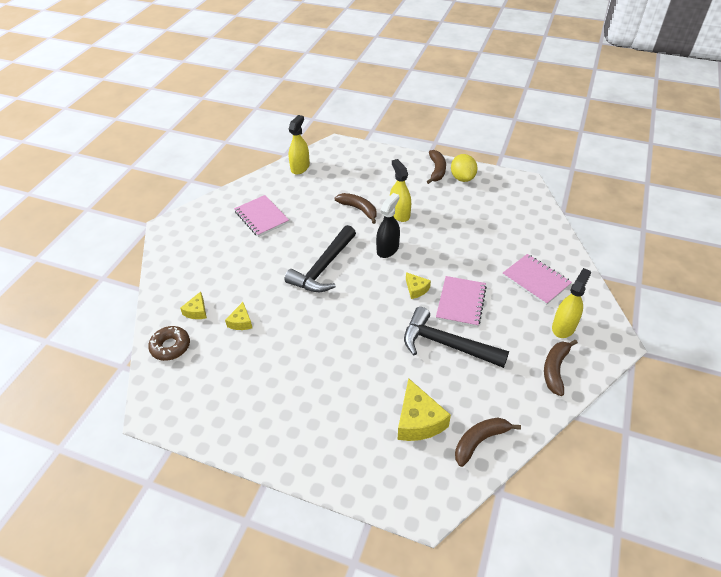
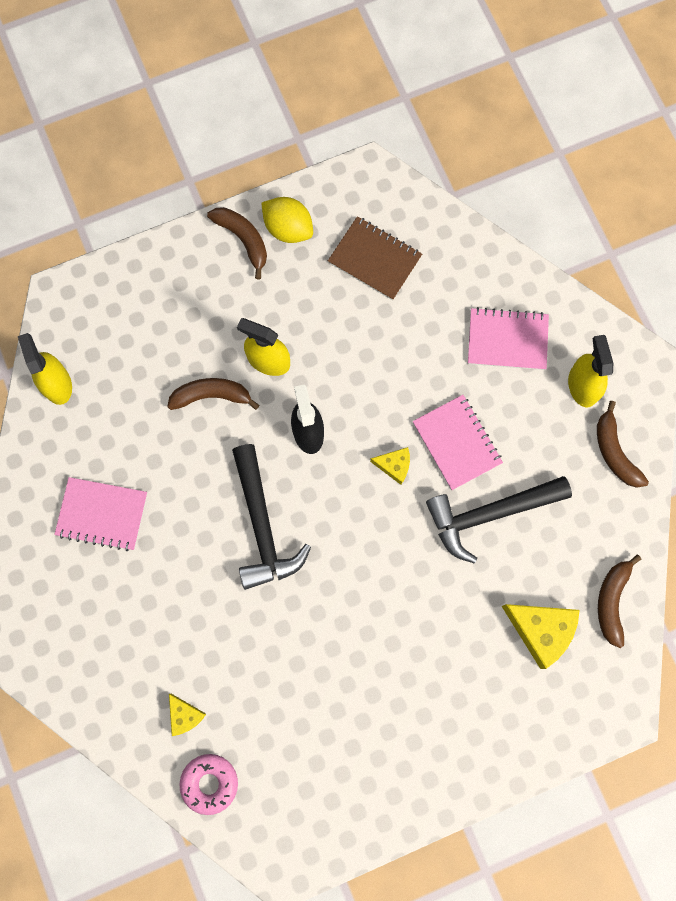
camera: 45 degrees left, 30 degrees up
brown donut [148,326,190,361] -> pink donut [180,754,238,815]
yellow cheese [225,302,252,330] -> none
none -> brown notebook [328,216,422,300]

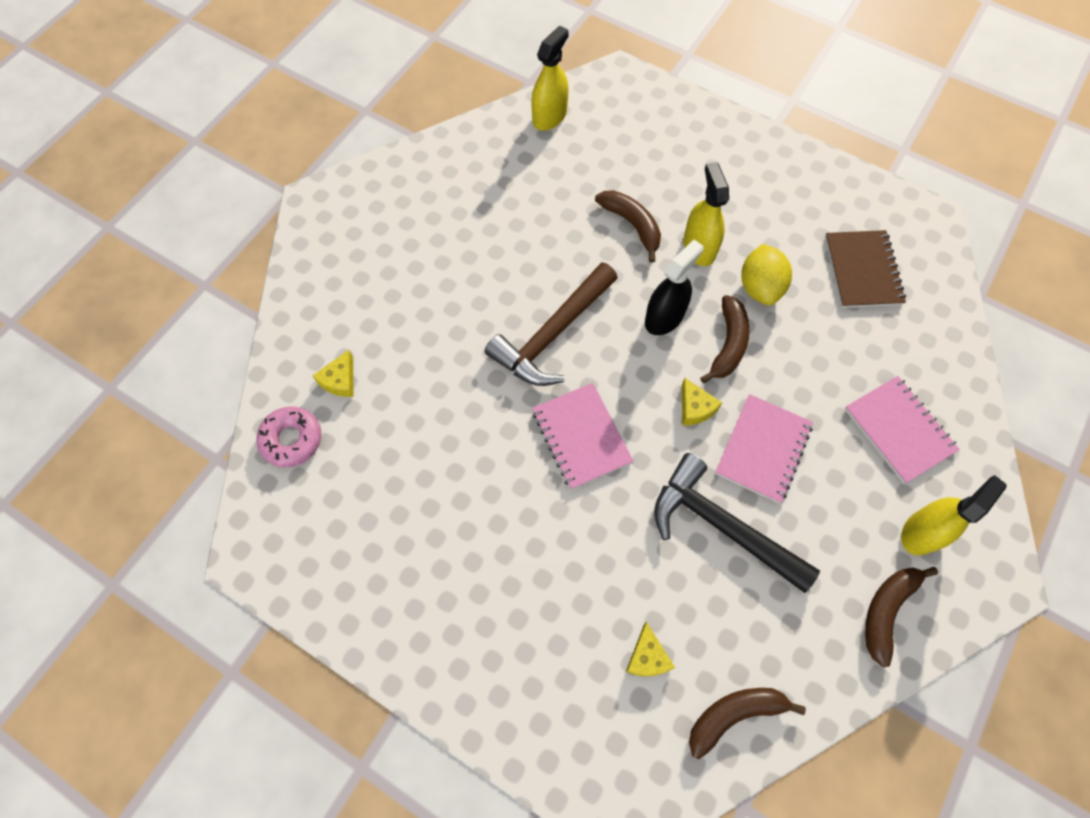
camera: 55 degrees right, 10 degrees down
pink notebook [54,477,147,551] -> pink notebook moved to [532,383,634,490]
brown banana [207,207,267,279] -> brown banana moved to [700,295,750,383]
black hammer [232,444,311,590] -> brown hammer [485,262,618,386]
yellow lemon [261,197,313,243] -> yellow lemon moved to [741,244,792,305]
yellow cheese [502,604,580,669] -> yellow cheese [626,622,675,676], size x0.56

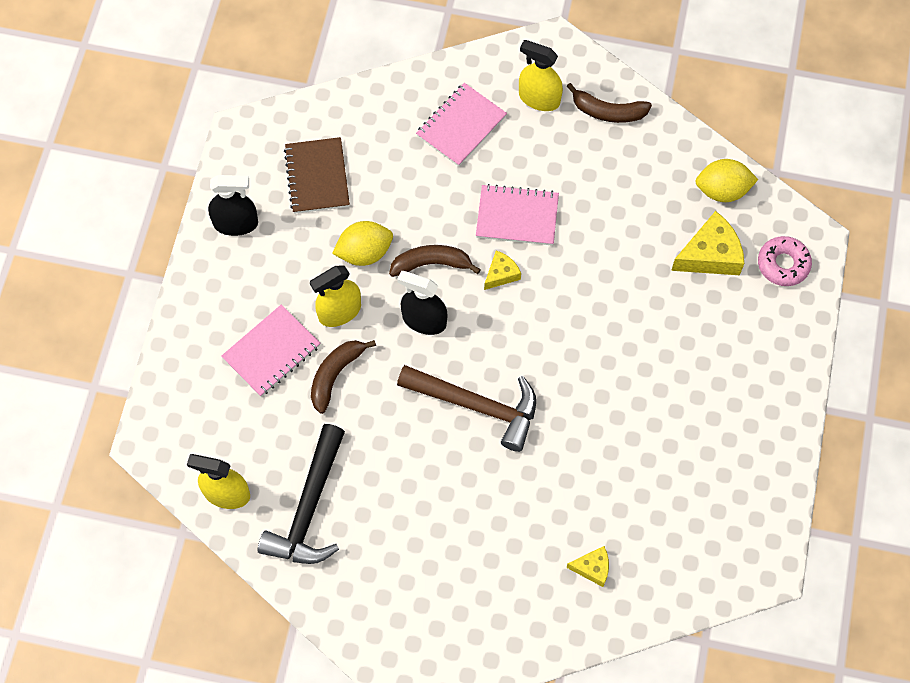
camera: 110 degrees left, 0 degrees up
pink donut [256,407,322,467] -> pink donut moved to [758,236,812,286]
pink notebook [532,383,634,490] -> pink notebook moved to [221,305,320,397]
yellow cheese [626,622,675,676] -> yellow cheese [671,211,744,275], size x1.79
black hammer [654,453,820,593] -> black hammer moved to [258,424,345,564]
brown banana [689,688,806,759] -> yellow lemon [695,159,758,202]
brown notebook [825,230,906,308] -> brown notebook turned 75 degrees counterclockwise [284,137,350,214]
none -> black spray bottle [208,175,258,236]

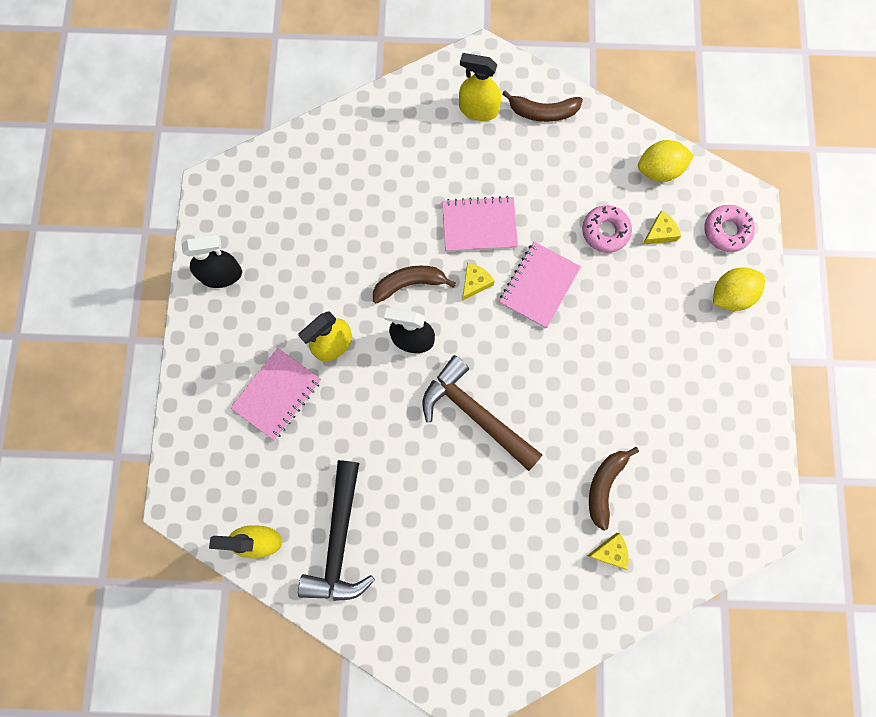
camera: 10 degrees left, 10 degrees up
brown notebook [284,137,350,214] -> none
brown banana [311,340,376,414] -> brown banana moved to [589,447,639,531]
yellow lemon [332,221,393,266] -> yellow lemon moved to [713,267,765,311]
brown hammer [397,365,536,452] -> brown hammer turned 150 degrees counterclockwise [422,355,542,471]
pink notebook [416,83,507,167] -> pink notebook moved to [499,242,581,328]
yellow cheese [671,211,744,275] -> yellow cheese [642,210,681,245], size x0.56
none -> pink donut [582,205,632,253]

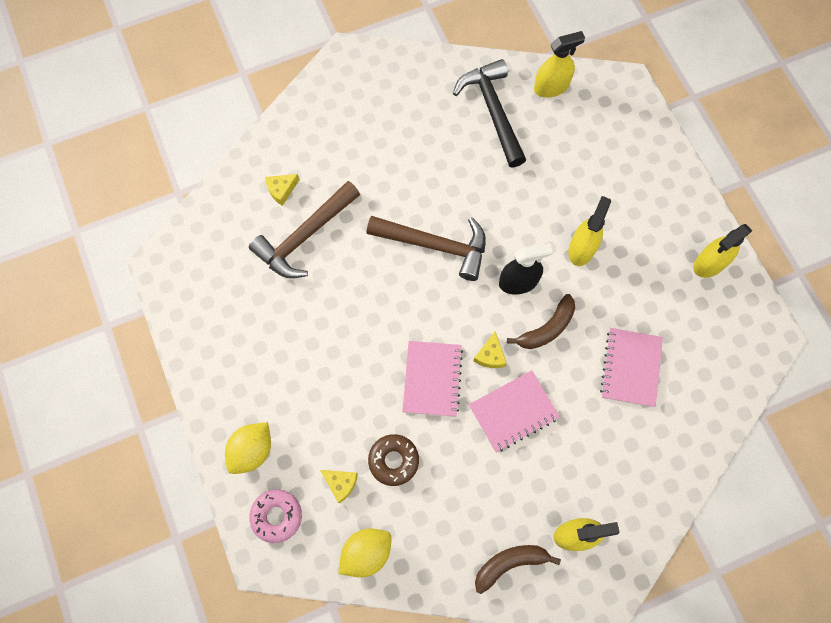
camera: 155 degrees right, 5 degrees down
black spray bottle [182,235,242,288] -> yellow spray bottle [693,224,752,278]
pink notebook [230,348,321,440] -> pink notebook moved to [600,328,663,407]
pink donut [582,205,632,253] -> brown donut [368,434,419,486]
brown banana [589,447,639,531] -> brown hammer [249,181,360,278]
yellow cheese [642,210,681,245] -> yellow cheese turned 90 degrees counterclockwise [320,470,358,503]

